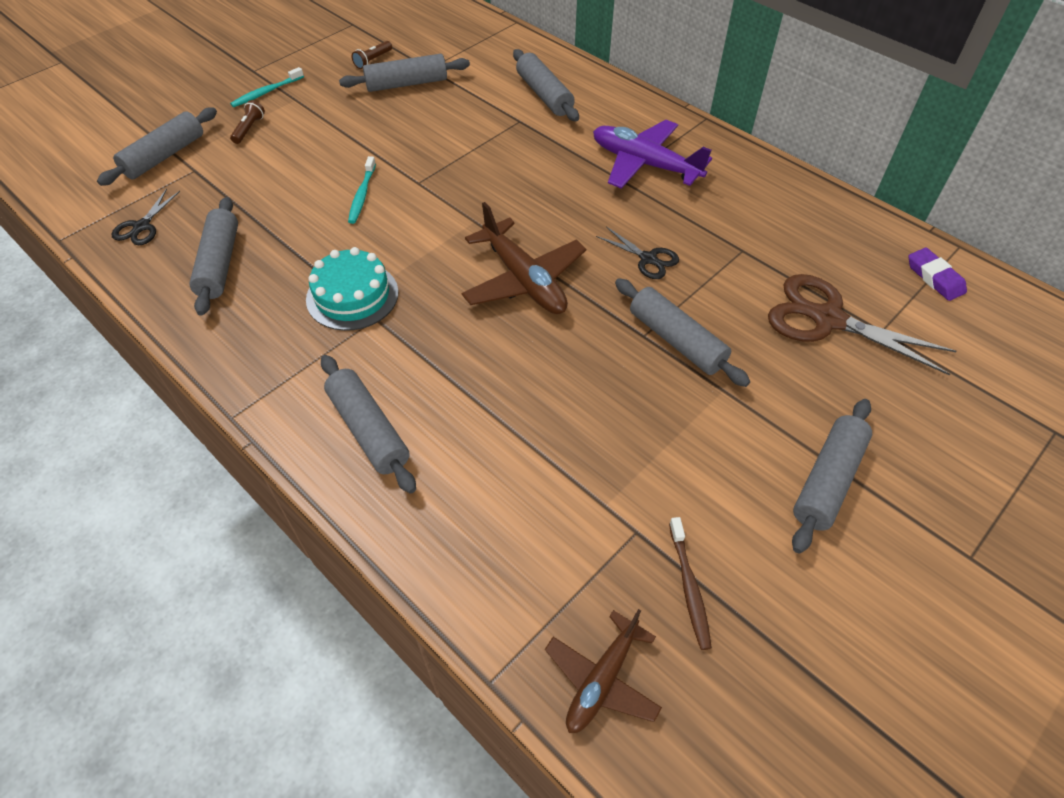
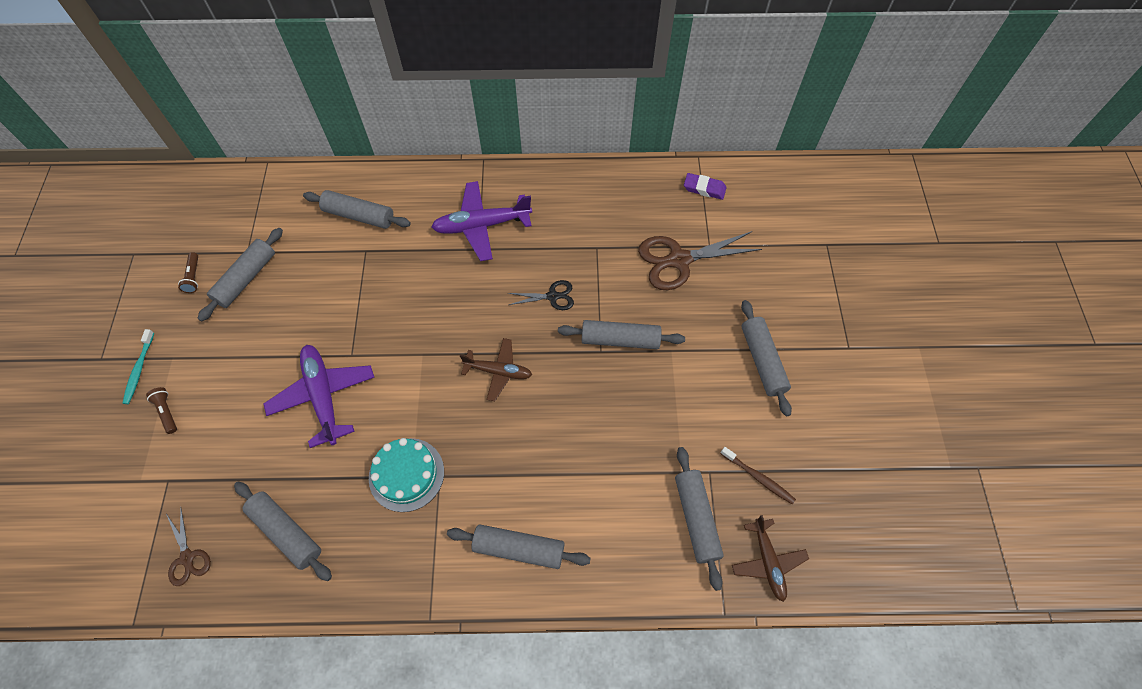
camera: 45 degrees left, 10 degrees up
grey rolling pin [97,107,217,186] -> grey rolling pin moved to [675,447,724,591]
black scissors [111,188,180,245] -> brown scissors [166,509,211,586]
turquoise toothbrush [348,156,376,224] -> purple plane [263,345,375,448]
brown plane [461,202,586,314] -> brown plane [460,338,532,401], size x0.64

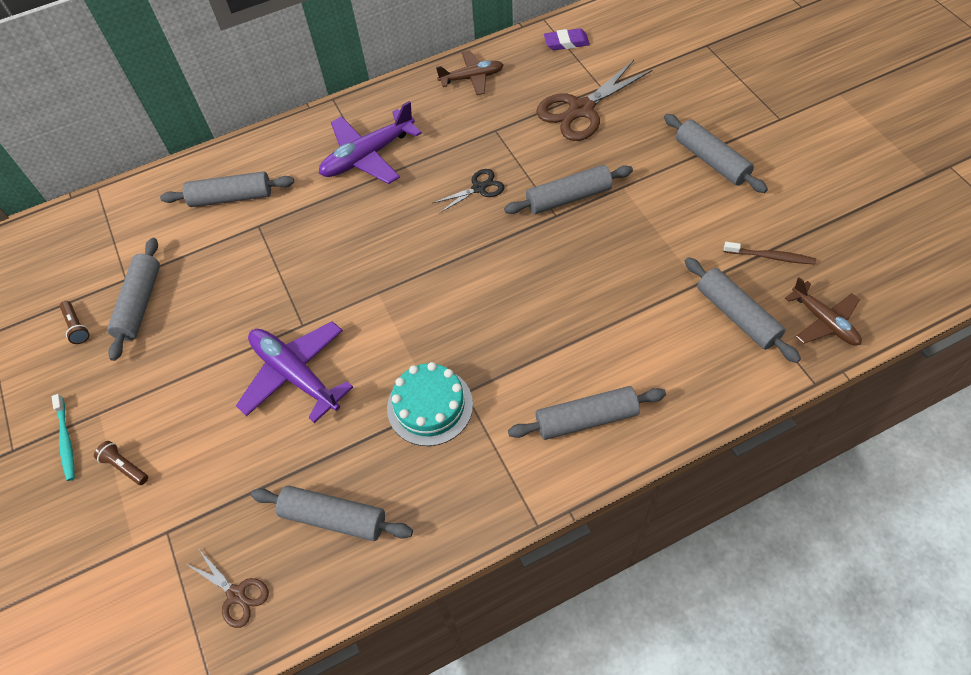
camera: 20 degrees left, 5 degrees down
brown plane [460,338,532,401] -> brown plane moved to [436,51,503,95]

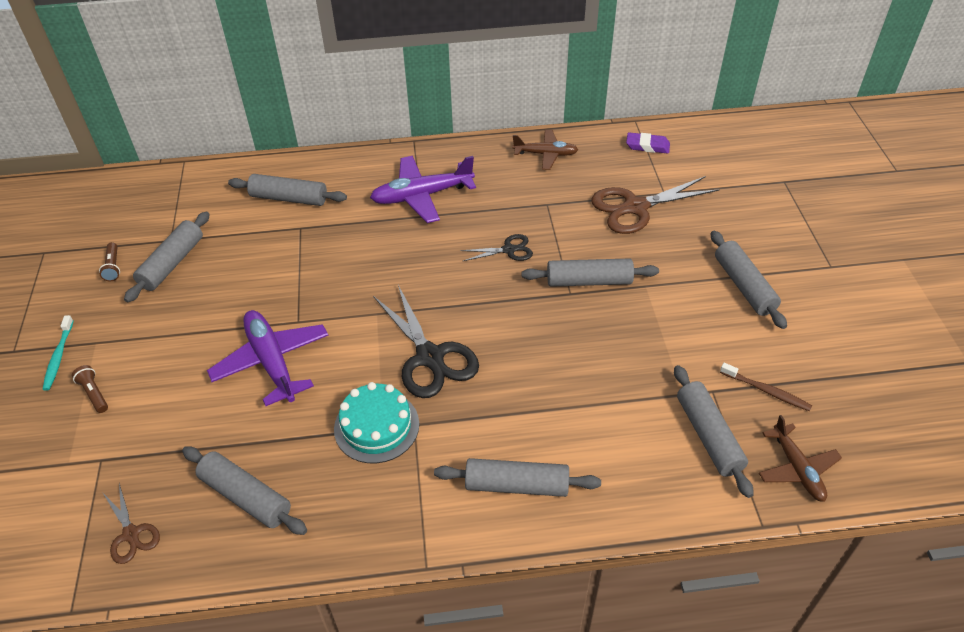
camera: 15 degrees right, 10 degrees down
none -> black scissors [373,285,479,398]

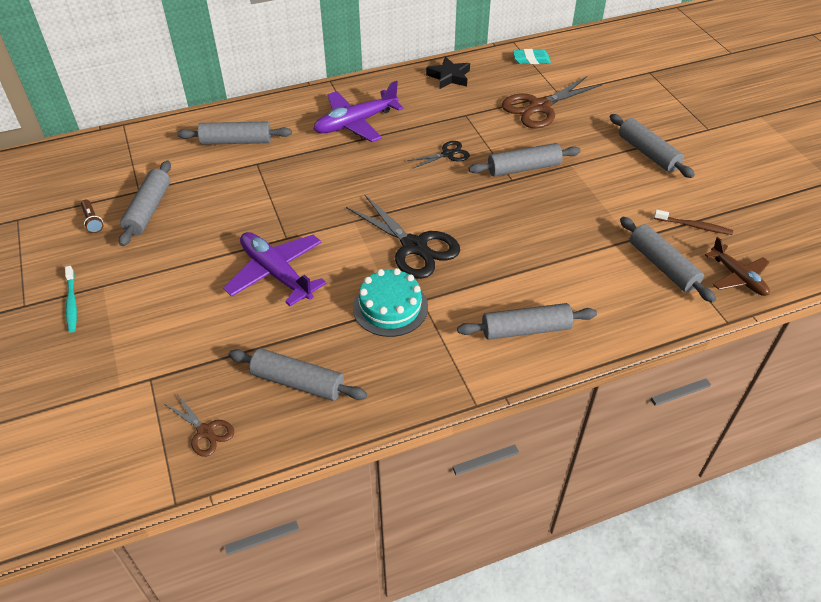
camera: 15 degrees left, 0 degrees up
brown flashlight [72,365,108,413] -> none
brown plane [512,130,578,170] -> black star [426,57,470,89]
purple eraser [626,132,670,154] -> turquoise eraser [513,49,551,64]

